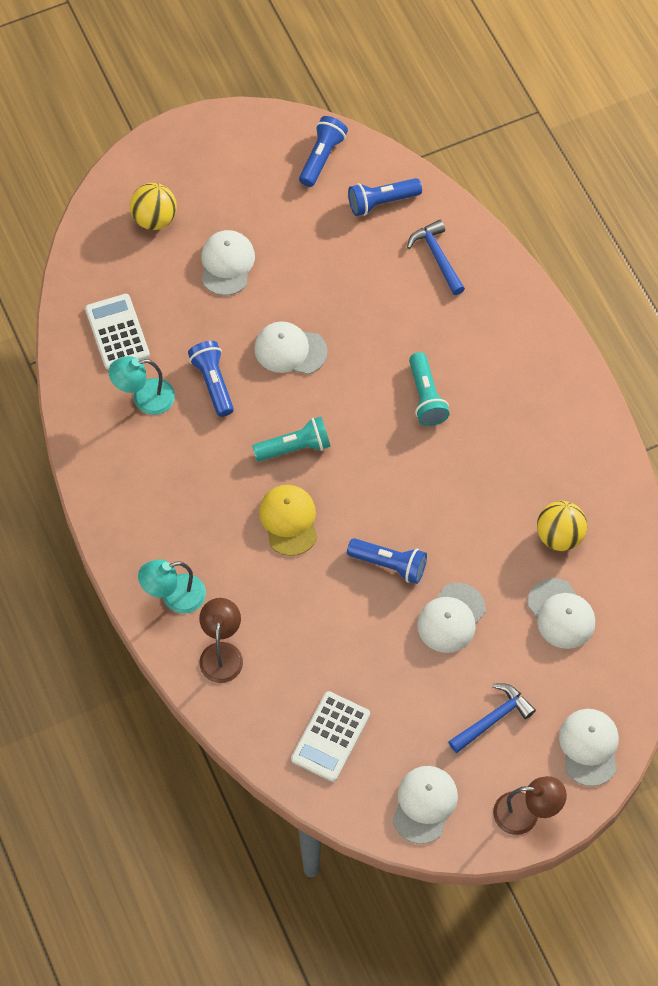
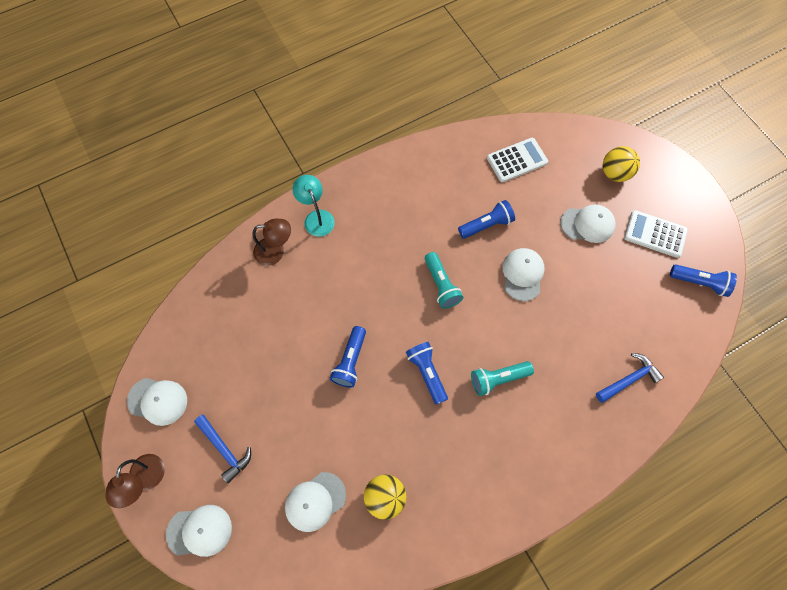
camera: 85 degrees right, 5 degrees up
turquoise lamp [108,356,175,415] -> none
yellow cap [259,485,317,556] -> none
white calculator [291,691,370,782] -> white calculator moved to [624,210,688,258]
blue flashlight [348,178,422,216] -> blue flashlight moved to [406,342,448,405]
white cap [417,583,486,653] -> none

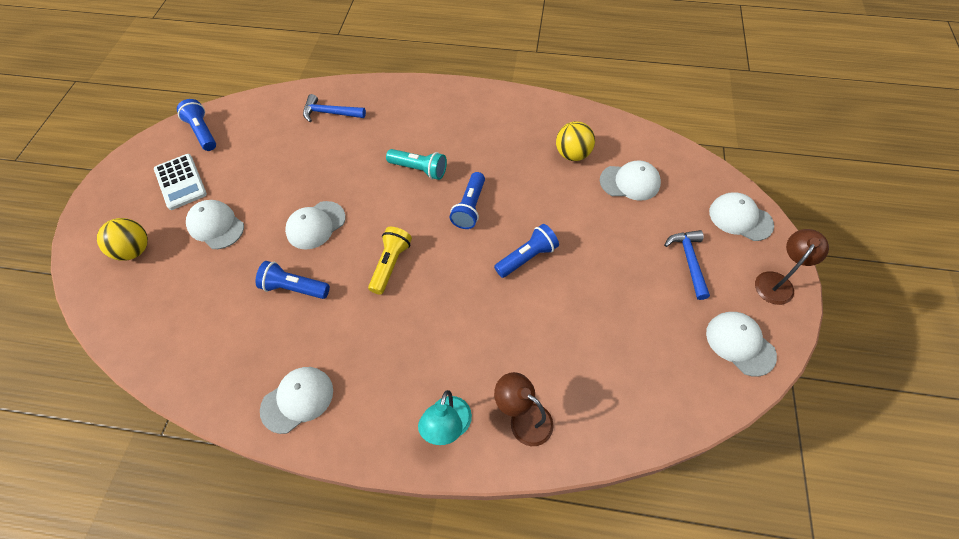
camera: 140 degrees left, 10 degrees down
turquoise flashlight [425,252,463,309] -> yellow flashlight [368,227,412,295]
white calculator [487,138,548,182] -> none
none -> white cap [260,367,333,434]

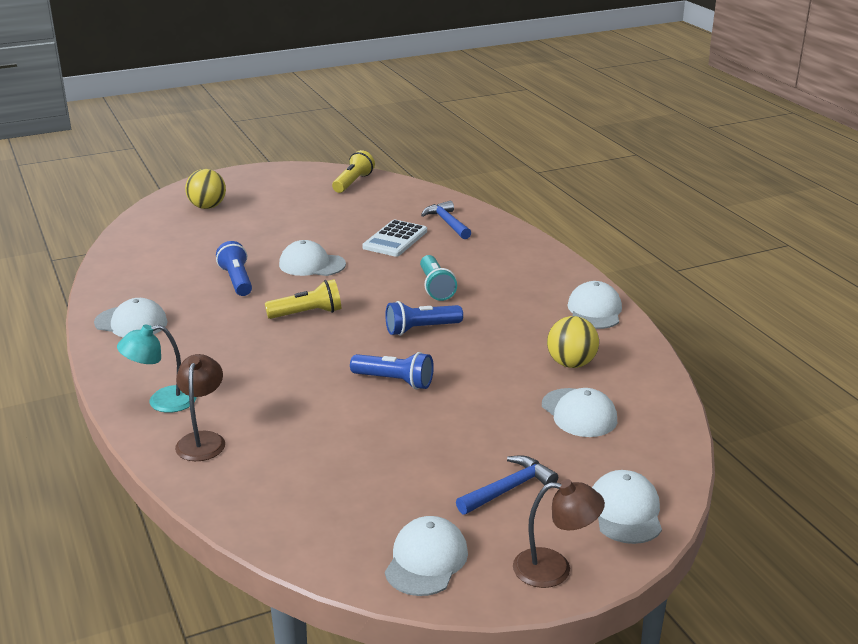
camera: 55 degrees right, 30 degrees down
white calculator [154,154,207,210] -> white calculator moved to [362,220,427,257]
blue flashlight [177,99,216,151] -> yellow flashlight [332,150,375,193]
white cap [186,200,244,249] -> white cap moved to [567,281,622,329]

